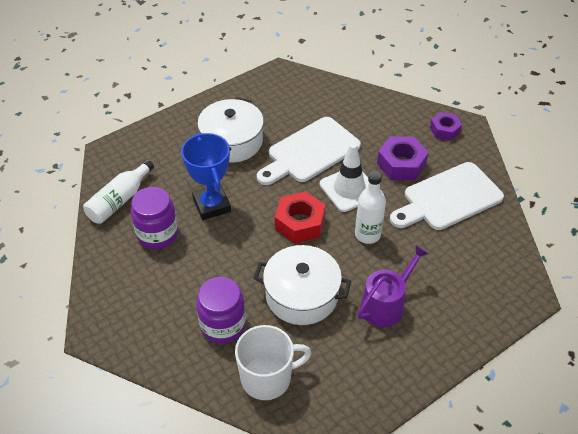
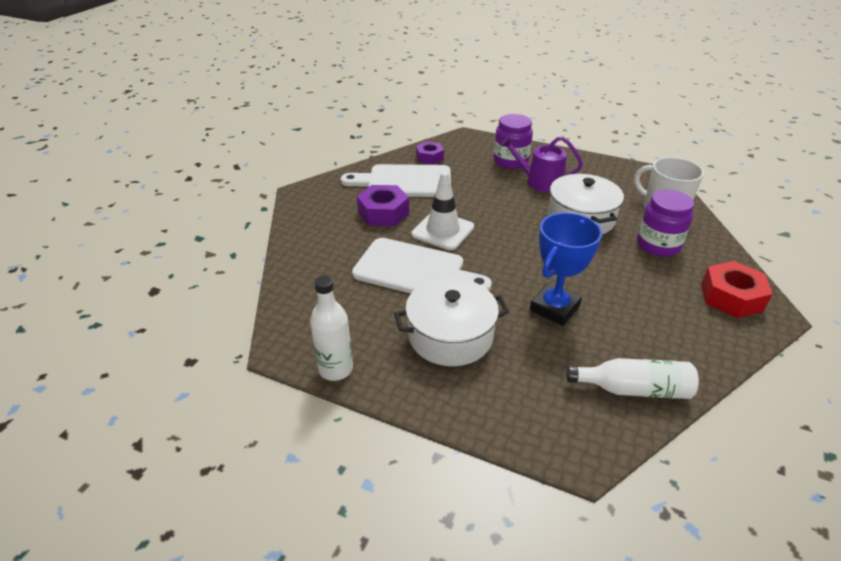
camera: 120 degrees left, 10 degrees down
purple jar [131,187,178,249] -> purple jar moved to [494,114,533,169]
red nut [275,191,326,244] -> red nut moved to [701,261,772,318]
white bottle [355,171,386,244] -> white bottle moved to [310,275,353,381]
white cutting board [390,162,504,230] -> white cutting board turned 150 degrees clockwise [341,164,451,197]
purple nut [430,112,462,141] -> purple nut moved to [416,141,444,165]

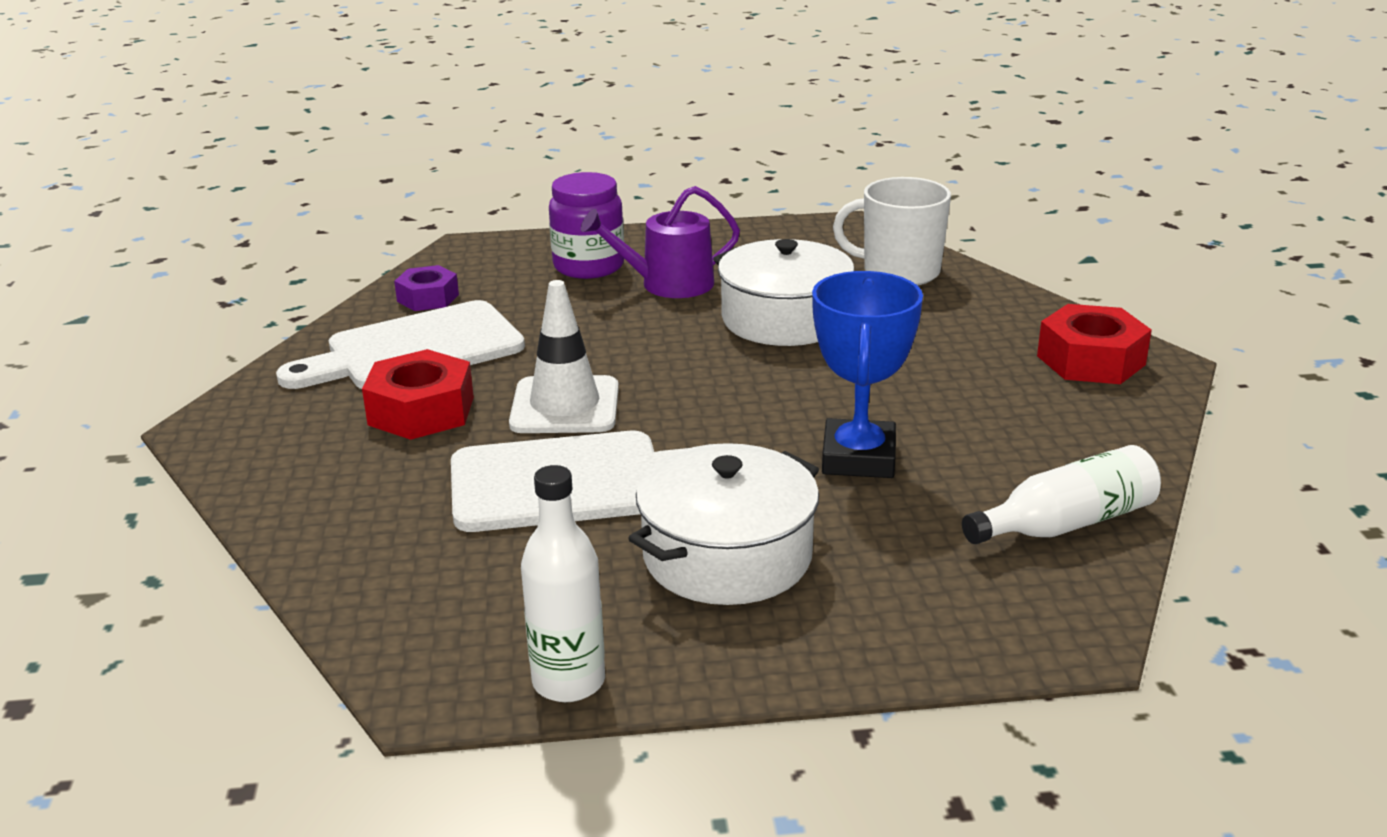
camera: 30 degrees left, 10 degrees down
purple nut [357,185,409,226] -> red nut [362,349,474,440]
purple jar [637,189,694,257] -> none

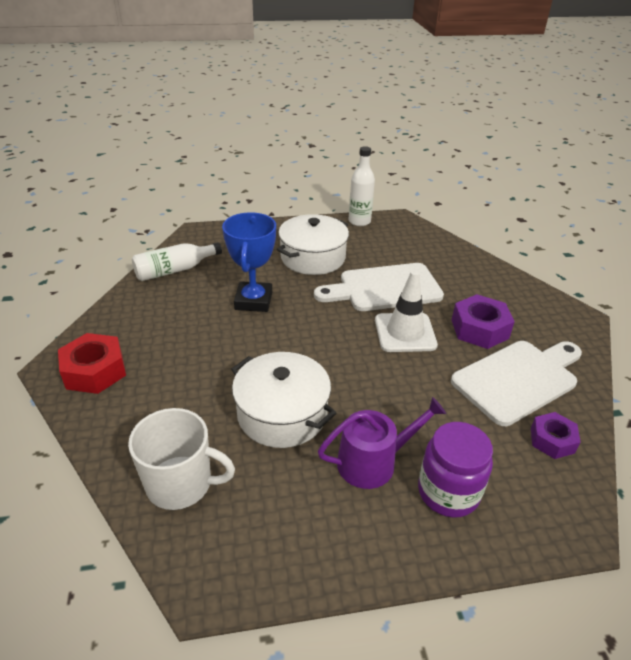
camera: 175 degrees right, 10 degrees up
red nut [362,349,474,440] -> purple nut [452,294,515,349]

